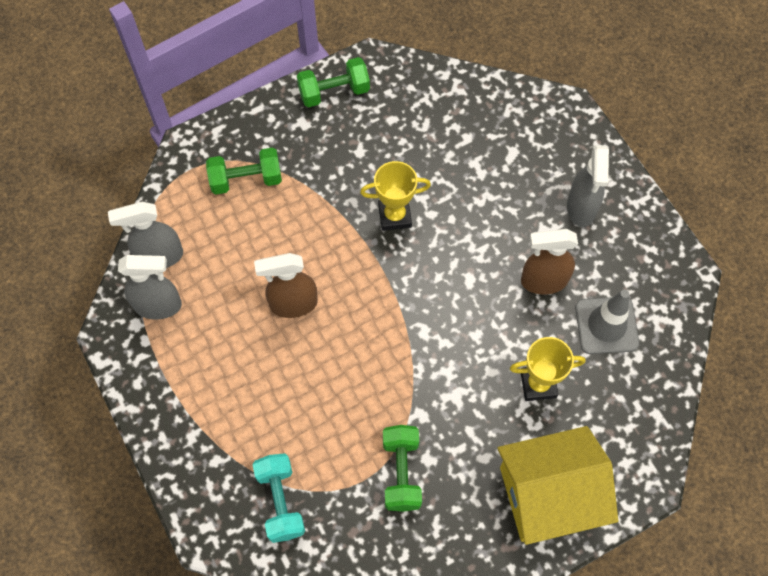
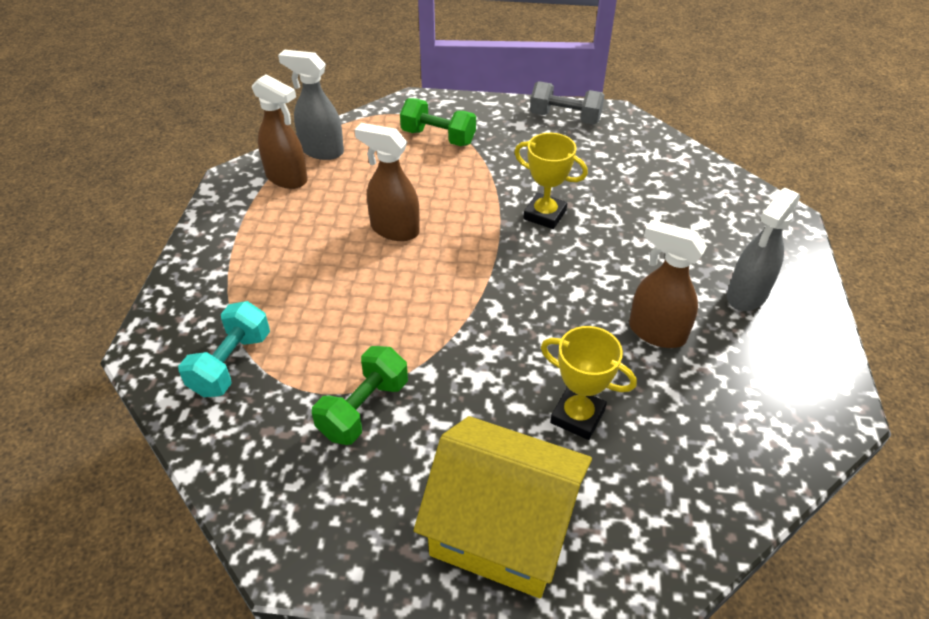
camera: 35 degrees right, 20 degrees down
grey spray bottle [118,255,182,320] -> brown spray bottle [252,74,308,189]
green dumbbell [297,57,370,108] -> grey dumbbell [530,81,605,125]
grey traffic cone [575,290,639,354] -> none

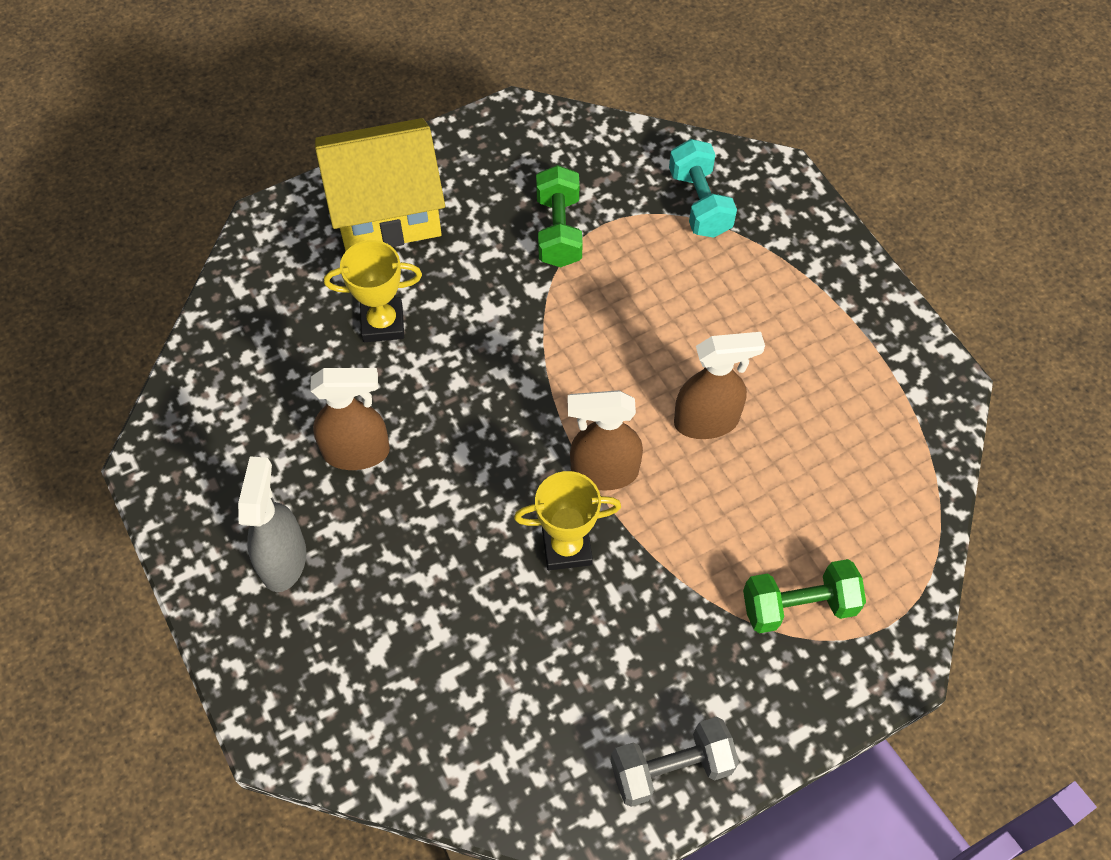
camera: 145 degrees right, 15 degrees up
brown spray bottle [252,74,308,189] -> brown spray bottle moved to [568,390,643,491]
grey spray bottle [278,50,344,160] -> none

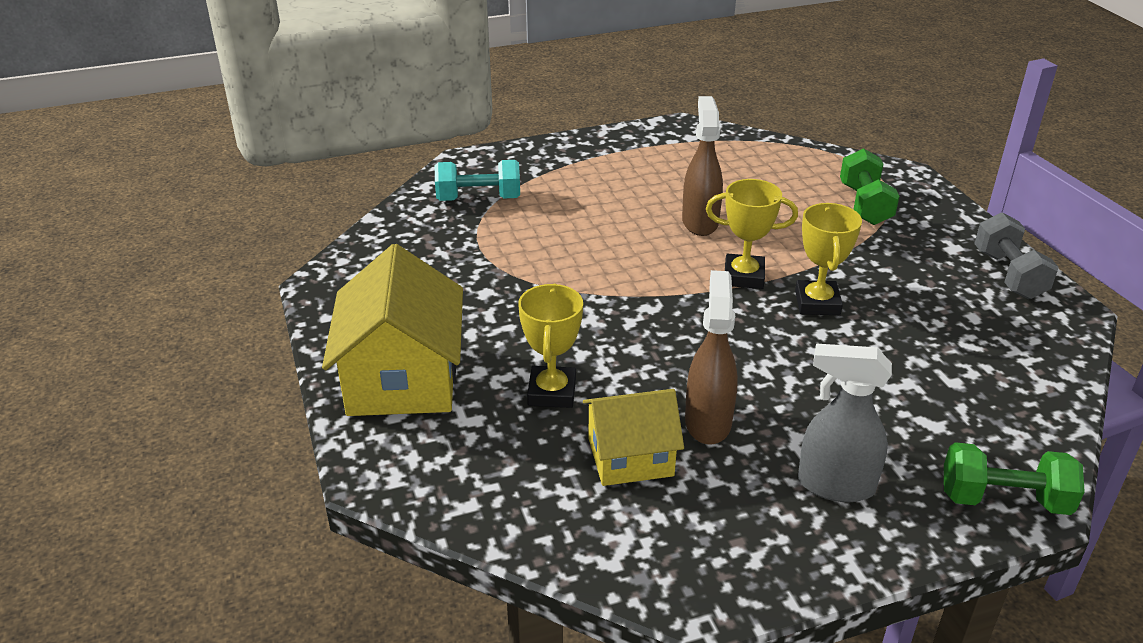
camera: 80 degrees left, 25 degrees down
green dumbbell [536,165,583,267] -> green dumbbell moved to [944,442,1085,515]
brown spray bottle [568,390,643,491] -> yellow trophy [706,179,798,289]
none -> yellow house [583,389,684,486]

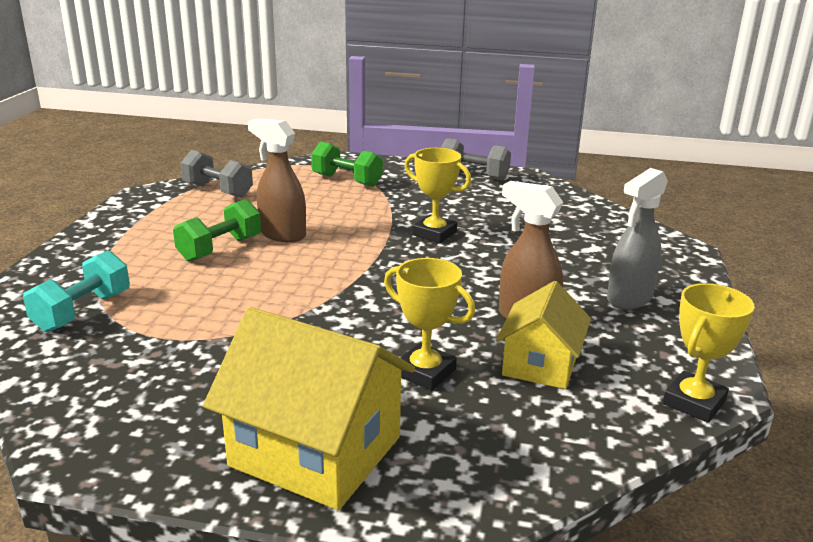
camera: 60 degrees left, 10 degrees down
yellow trophy [706,179,798,289] -> yellow trophy moved to [663,283,755,423]
green dumbbell [944,442,1085,515] -> green dumbbell moved to [173,199,261,262]
none -> grey dumbbell [180,150,253,198]

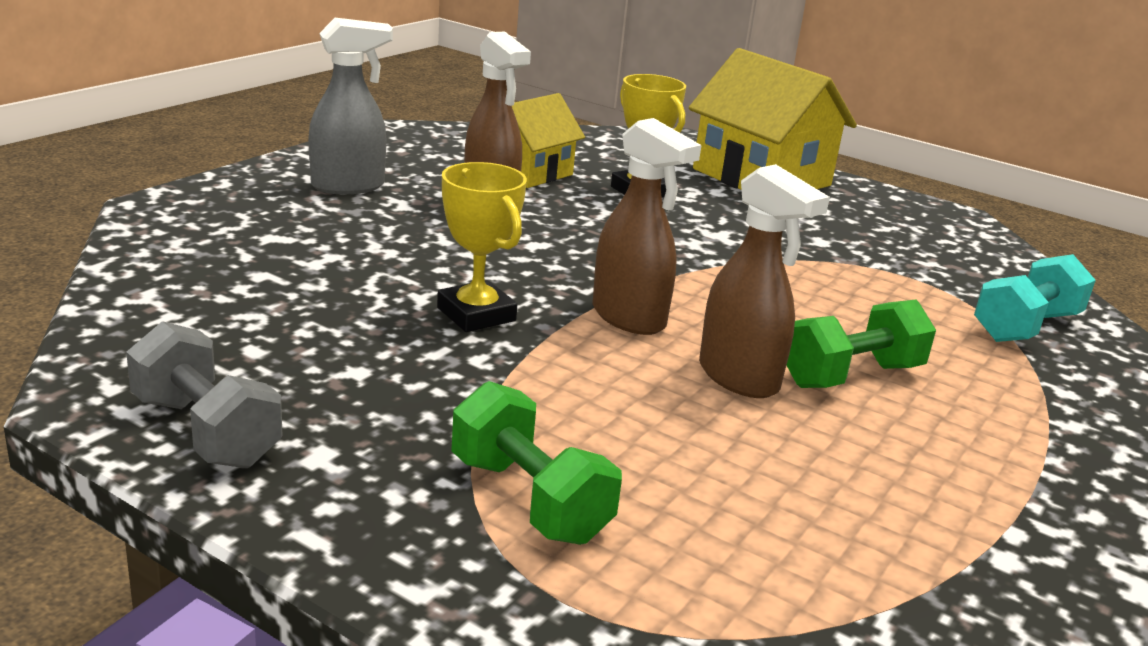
camera: 160 degrees left, 0 degrees up
grey dumbbell [180,150,253,198] -> none
yellow trophy [663,283,755,423] -> none
none -> brown spray bottle [592,118,701,335]

